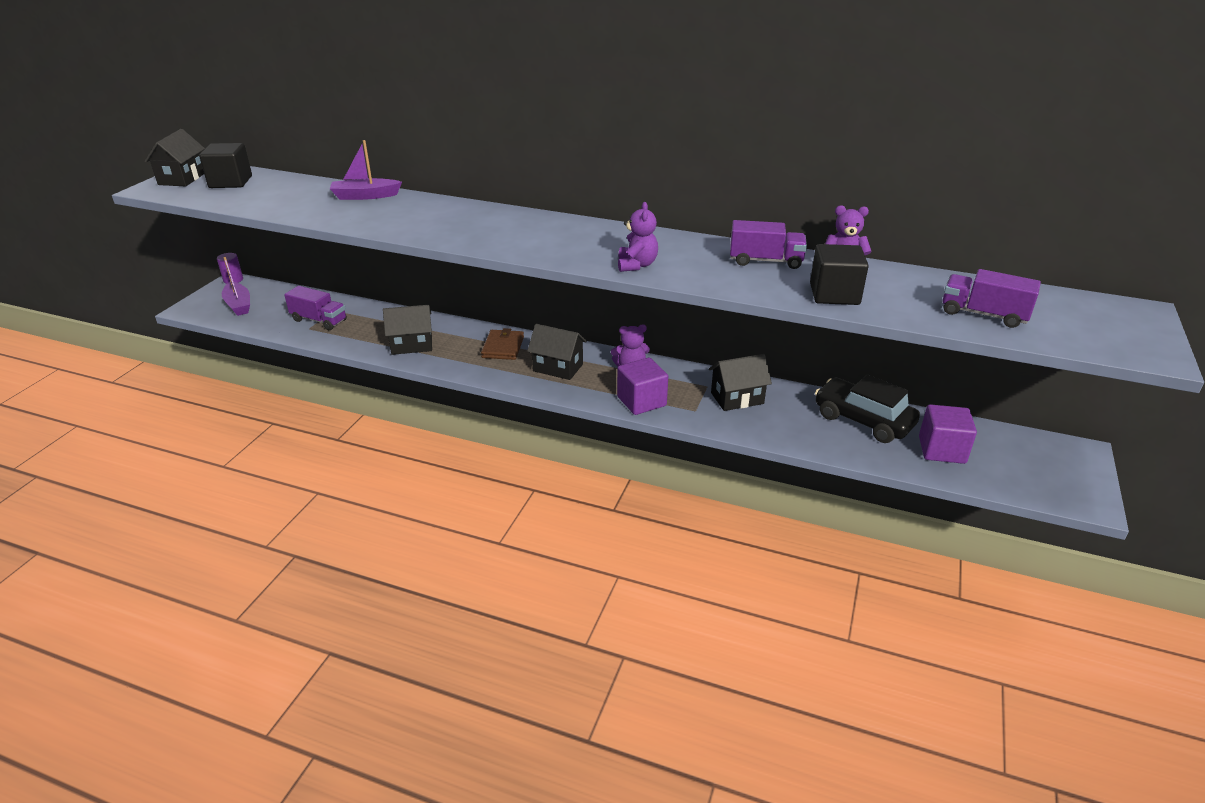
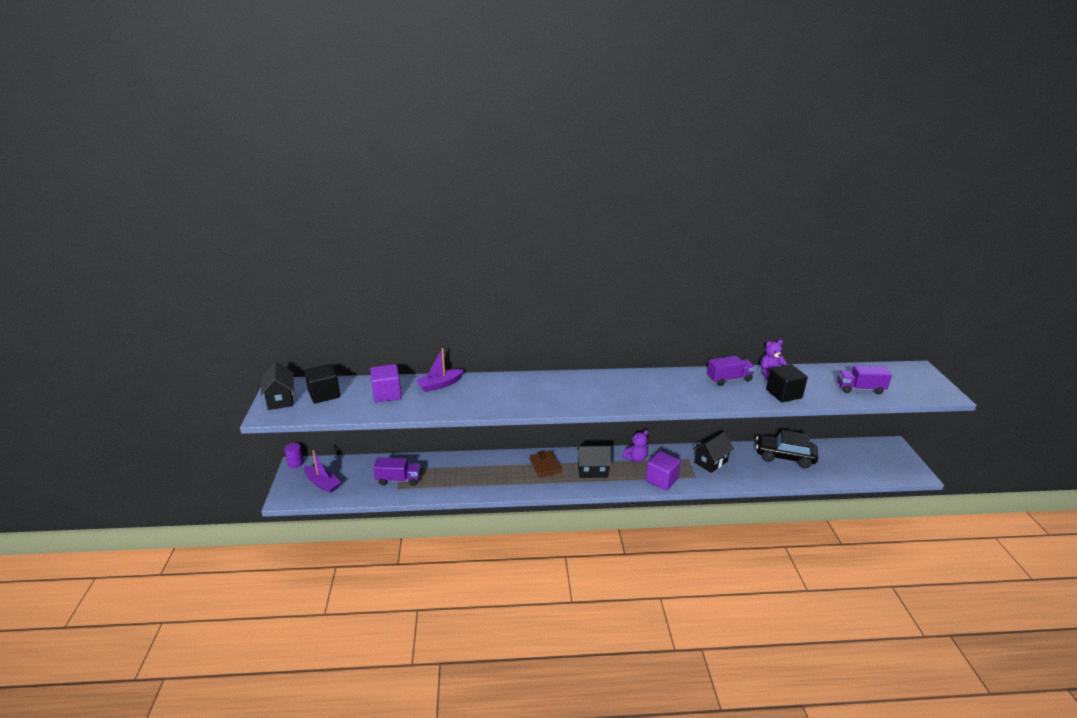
camera: 25 degrees left, 5 degrees down
black house [383,305,432,355] -> none
purple teddy bear [618,202,658,272] -> none
purple cube [919,404,977,464] -> purple cube moved to [370,364,401,402]

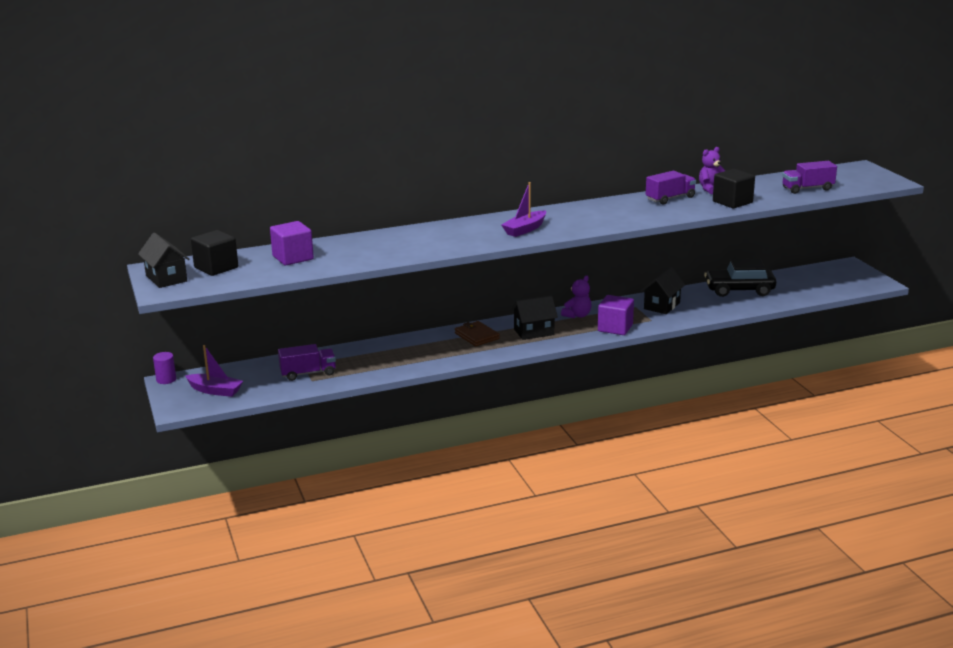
camera: 15 degrees left, 5 degrees down
purple boat [415,348,464,392] -> purple boat moved to [502,182,546,237]

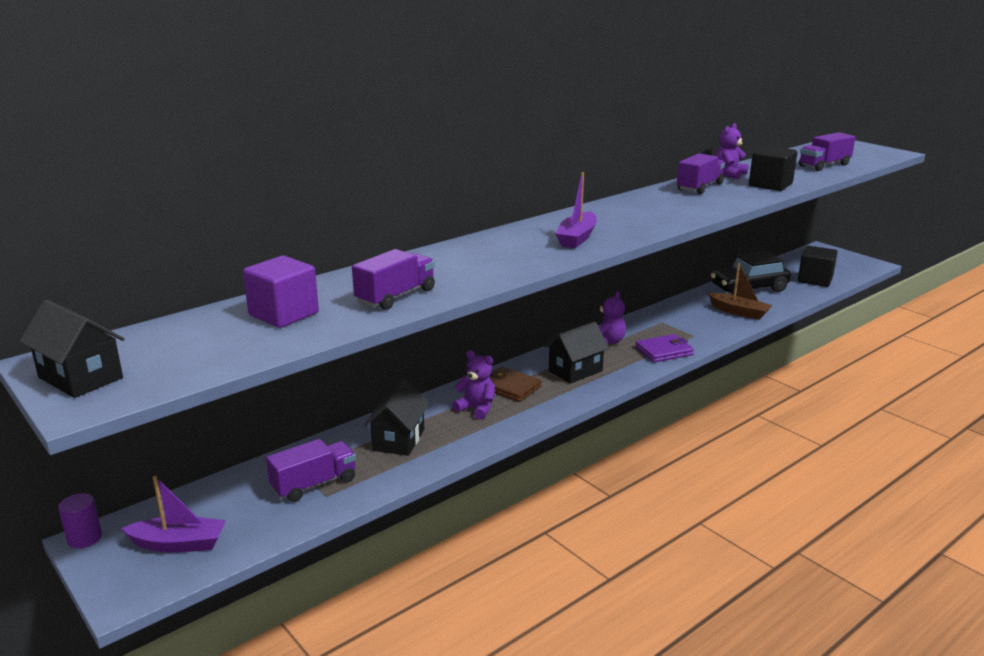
camera: 20 degrees left, 0 degrees up
black cube [191,230,238,276] -> black cube moved to [798,246,838,287]
purple cube [598,295,634,335] -> purple wallet [635,334,694,362]
black house [641,267,685,314] -> black house moved to [364,379,429,456]
none -> purple truck [352,249,435,310]
none -> purple teddy bear [452,350,495,420]
none -> brown boat [708,262,772,320]

